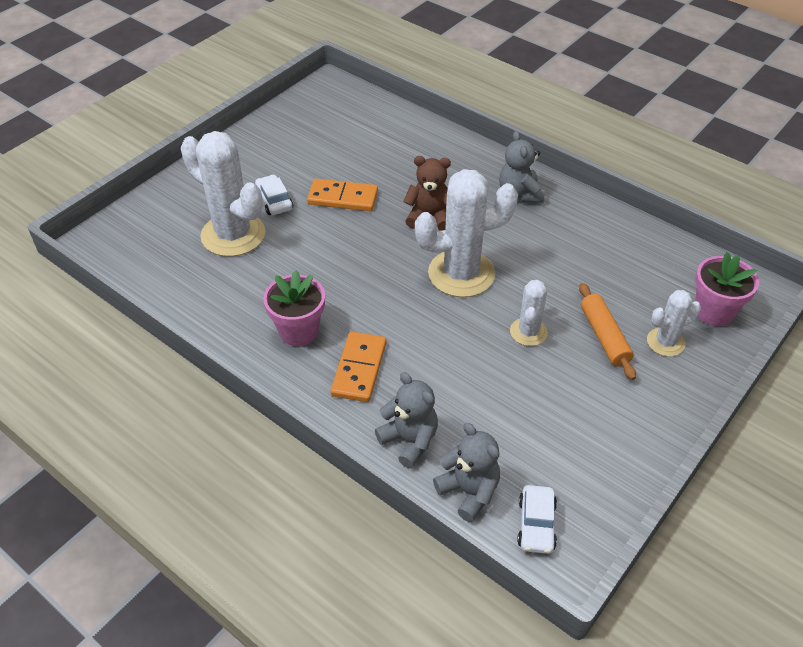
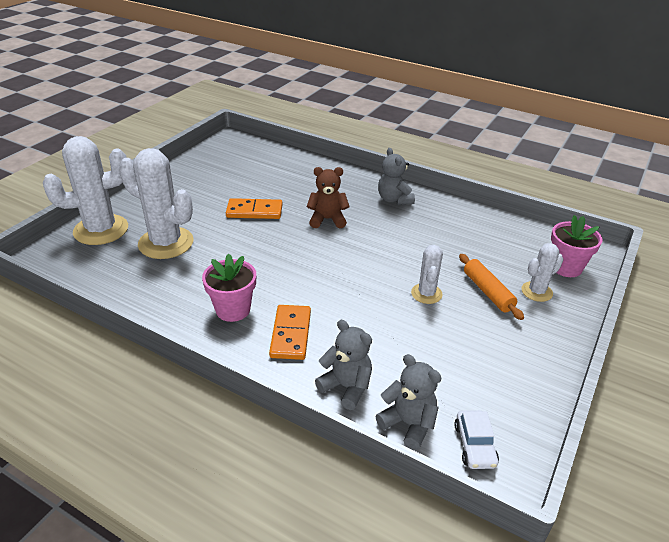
camera: 10 degrees left, 10 degrees down
white car [255,174,293,215] -> none
white cactus [415,169,518,297] -> white cactus moved to [43,136,128,245]

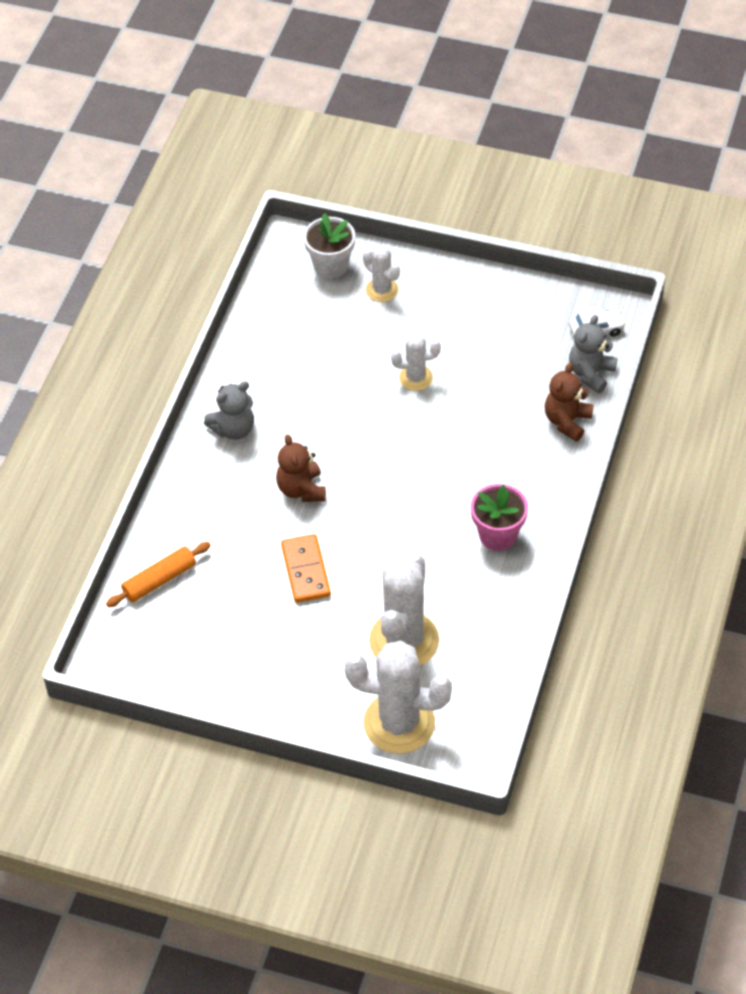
camera: 100 degrees left, 15 degrees up
white cactus [43,136,128,245] -> white cactus turned 45 degrees counterclockwise [344,641,452,754]
orange domino [269,305,311,360] -> none
grey teddy bear [315,320,372,410] -> brown teddy bear [545,363,594,442]
orange rolling pin [459,254,524,320] -> orange rolling pin moved to [106,542,211,607]
pink flower pot [551,215,602,277] -> white flower pot [303,213,355,279]

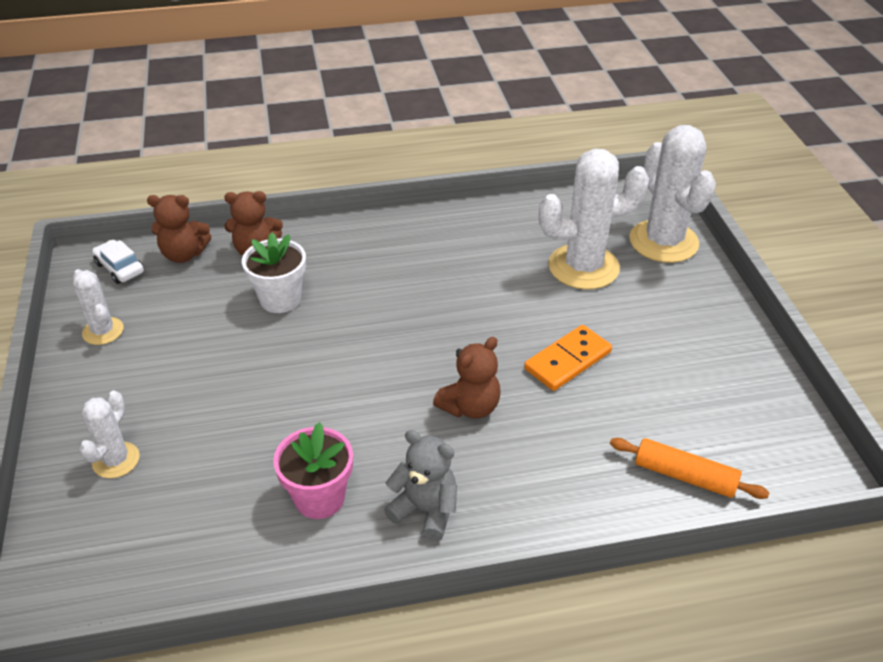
camera: 120 degrees left, 10 degrees down
white flower pot [303,213,355,279] -> white flower pot moved to [242,232,306,313]
white cactus [391,333,441,391] -> white cactus moved to [73,269,124,345]
pink flower pot [471,484,528,551] -> pink flower pot moved to [273,422,353,519]
grey teddy bear [569,315,618,393] -> brown teddy bear [147,195,211,263]

